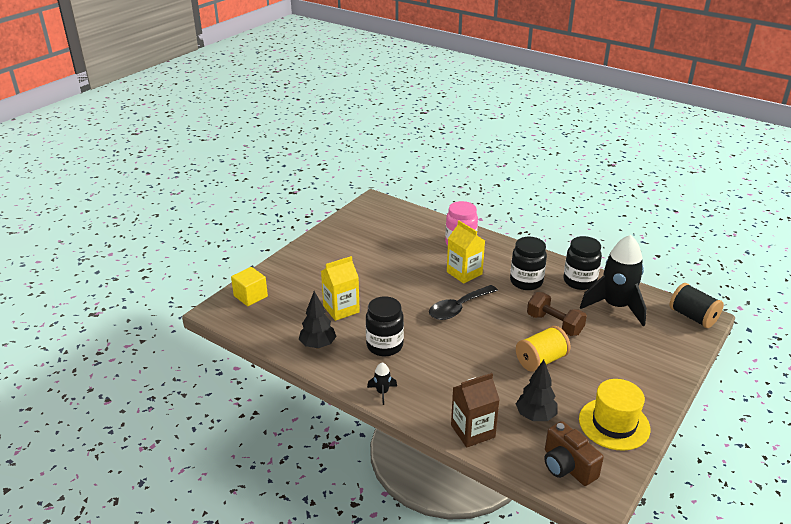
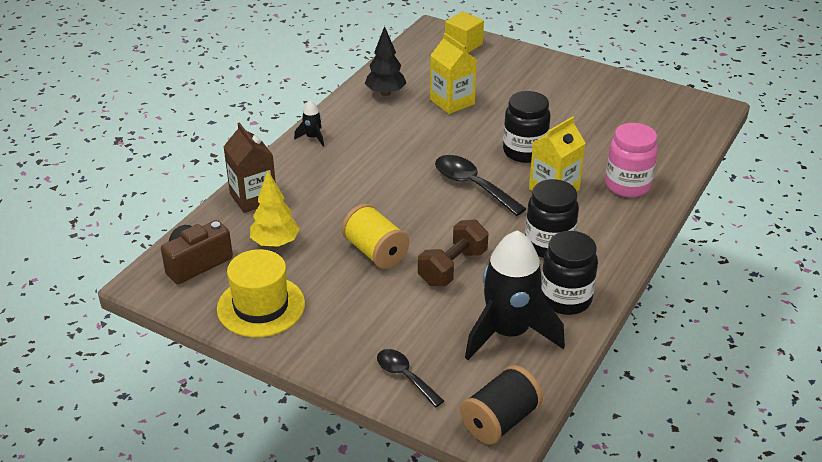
camera: 85 degrees right, 5 degrees up
black jar [366,296,404,356] -> black jar moved to [503,91,550,163]
black tree [516,360,558,421] -> yellow tree [250,171,300,247]
none -> black spoon [377,349,444,407]

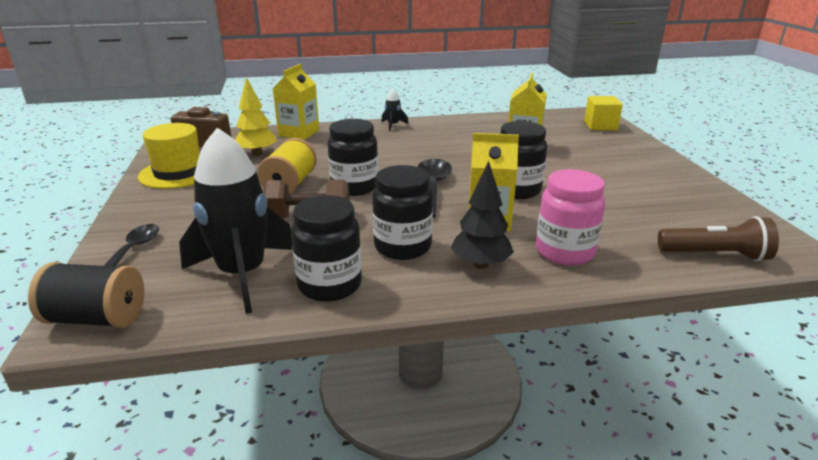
camera: 50 degrees right, 10 degrees down
brown carton [223,122,276,213] -> yellow carton [273,64,319,140]
black tree [365,26,406,96] -> black tree moved to [451,161,514,269]
none -> black jar [328,119,378,196]
none -> brown flashlight [658,216,779,261]

